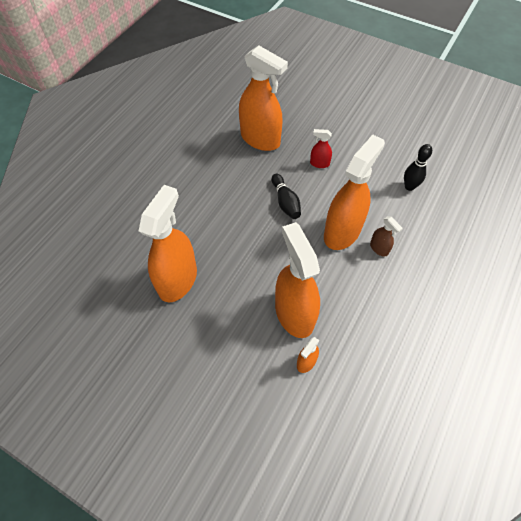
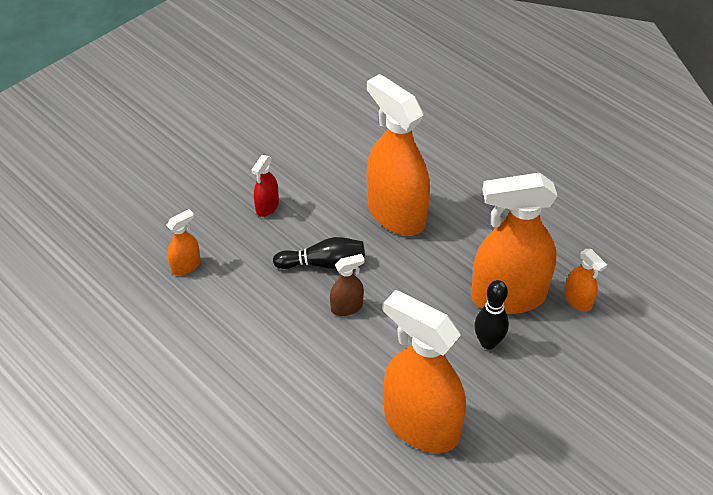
camera: 75 degrees left, 10 degrees down
orange spray bottle [239,45,288,151] -> orange spray bottle [166,209,201,275], size x0.44
brown spray bottle [370,216,403,257] -> brown spray bottle moved to [330,254,365,316]
black bowling pin [404,144,432,191] -> black bowling pin moved to [474,280,509,349]

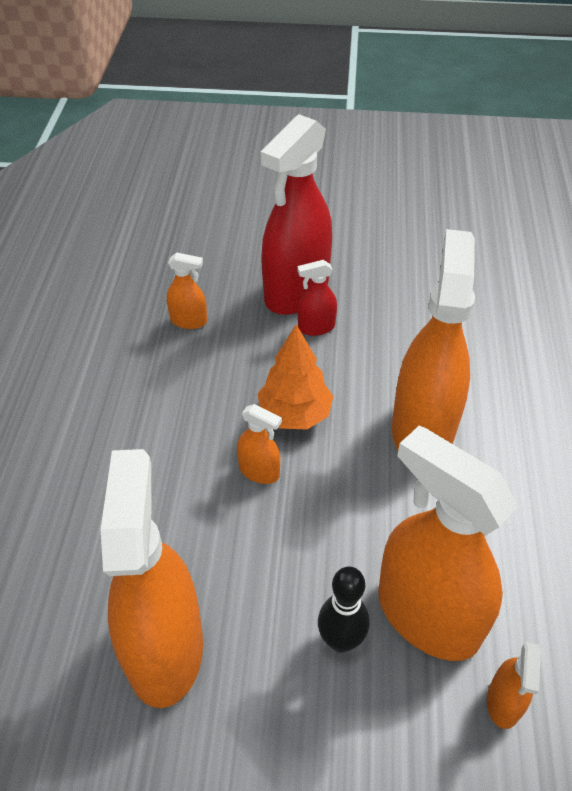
camera: 50 degrees right, 0 degrees up
black bowling pin [273,237,365,269] -> orange tree [258,324,333,430]
brown spray bottle [330,254,365,316] -> orange spray bottle [237,404,282,484]
none -> red spray bottle [260,114,332,315]

